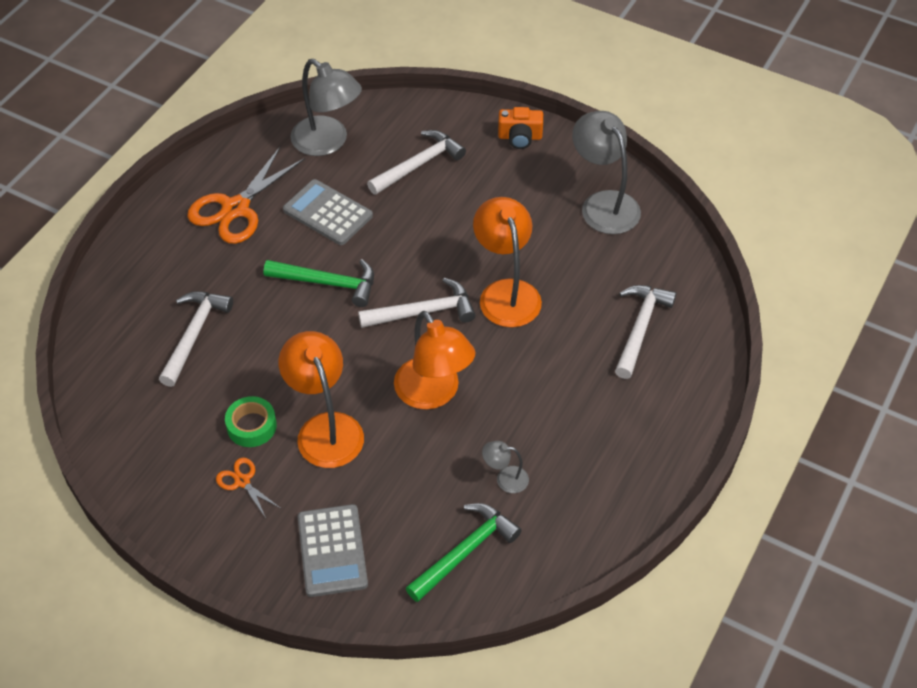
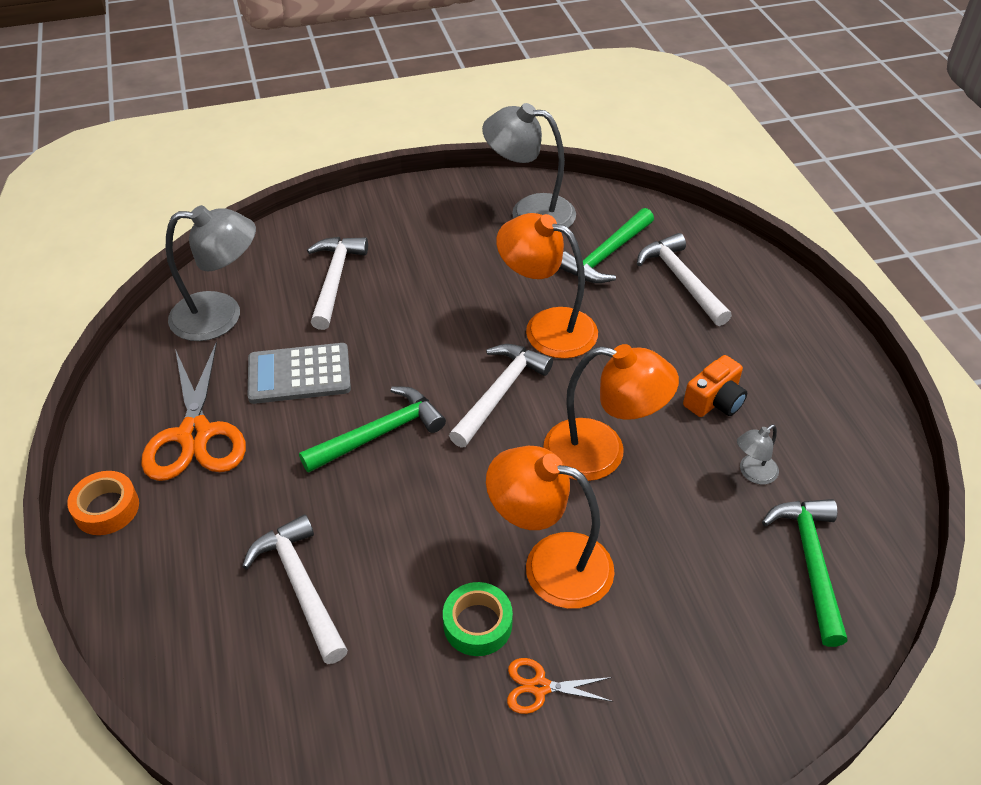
camera: 45 degrees left, 5 degrees down
grey calculator [298,504,368,597] -> none
orange camera [498,107,543,149] -> orange camera moved to [683,355,747,417]
none -> orange tape [67,471,139,535]
none -> green hammer [560,208,654,283]

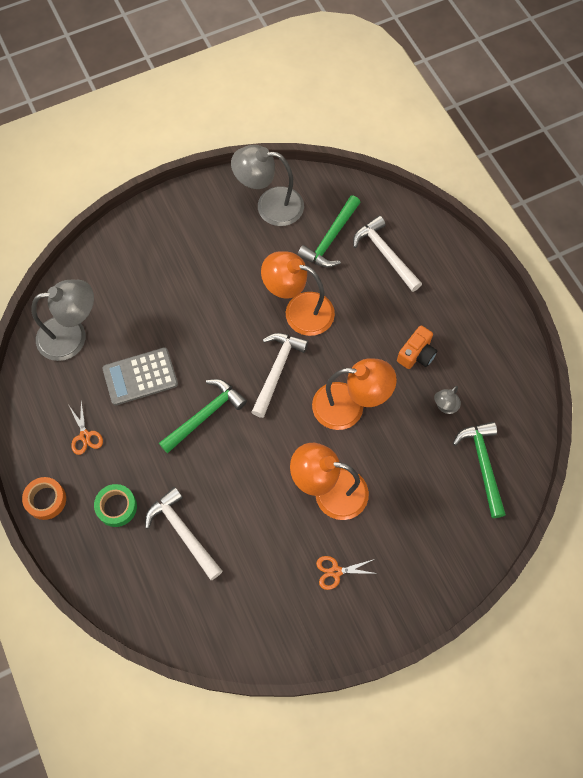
camera: 10 degrees left, 20 degrees up
orange scissors [141,341,246,481] -> orange scissors [69,400,103,455], size x0.48
white hammer [307,237,368,330] -> none
green tape [443,582,513,656] -> green tape moved to [94,484,137,527]

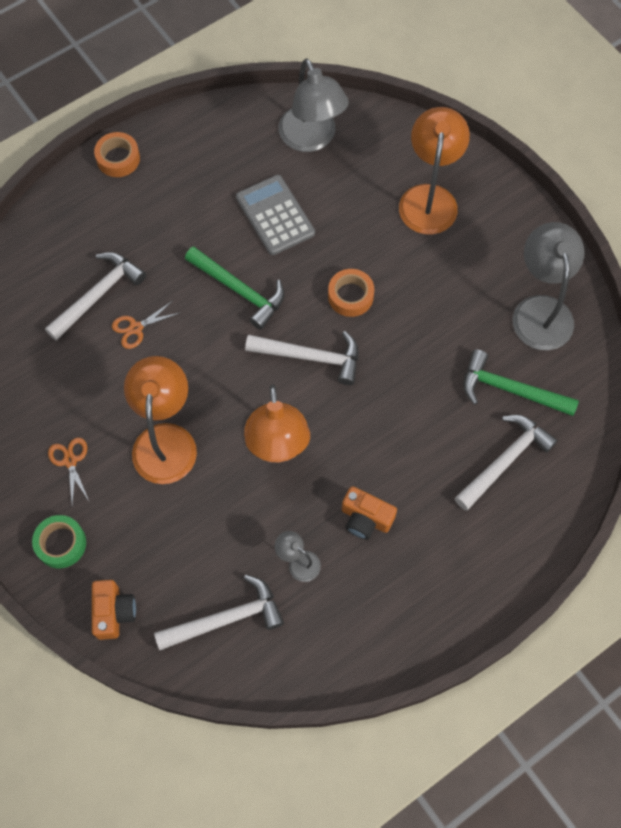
camera: 80 degrees right, 0 degrees up
orange scissors [69,400,103,455] -> orange scissors moved to [112,301,179,349]
green tape [94,484,137,527] -> green tape moved to [32,515,86,568]
orange lamp [261,251,335,336] -> orange lamp moved to [399,107,470,235]
green hammer [453,422,506,518] -> white hammer [154,574,284,650]
none -> orange camera [92,580,136,640]
none -> orange tape [328,269,374,317]

